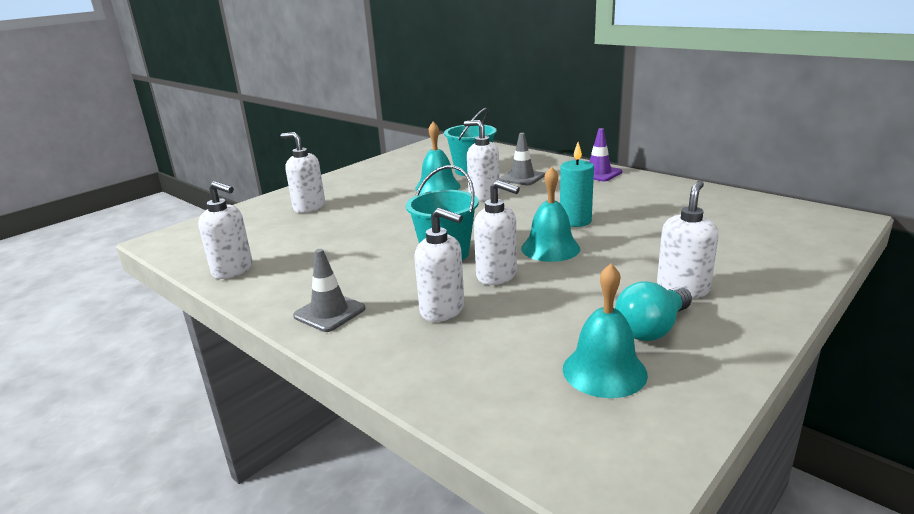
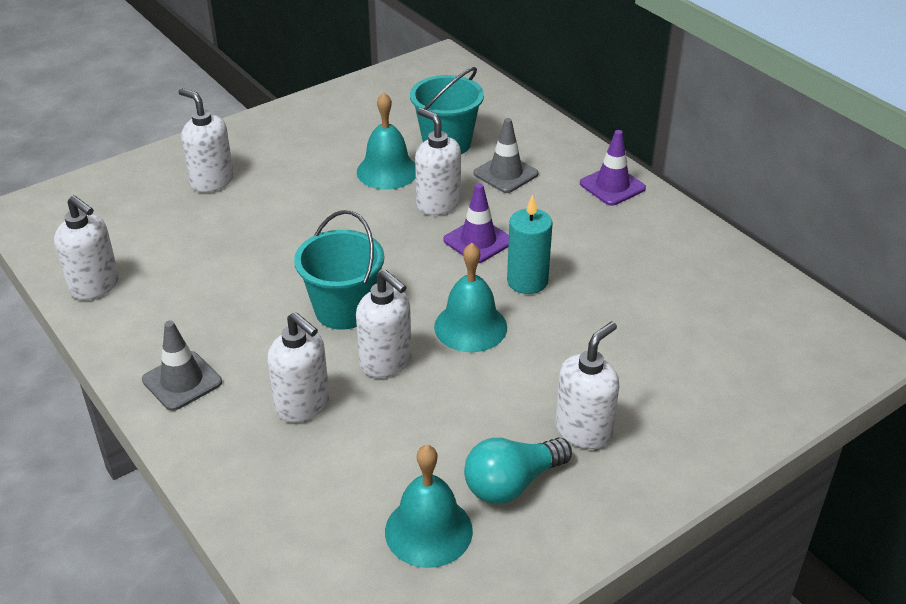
camera: 10 degrees right, 15 degrees up
none -> purple traffic cone [443,183,509,263]

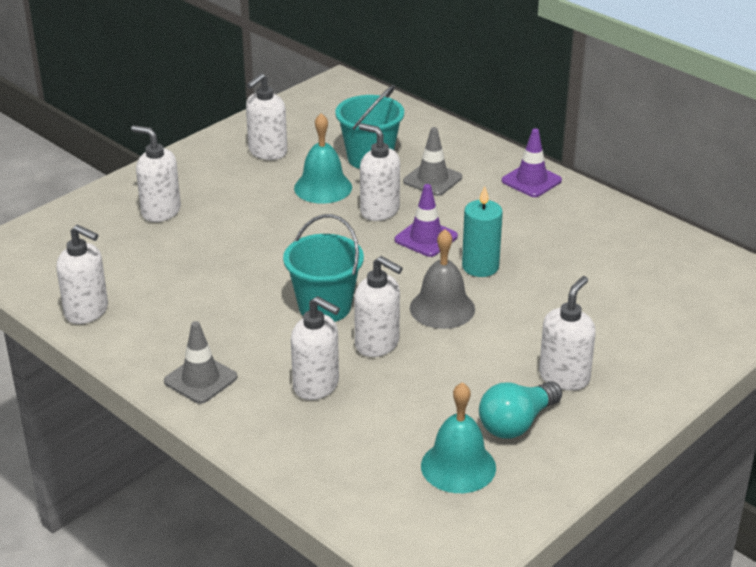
camera: 10 degrees left, 5 degrees down
turquoise bell [434,243,507,352] -> grey bell [410,229,475,329]
none -> white soap dispenser [246,73,287,160]

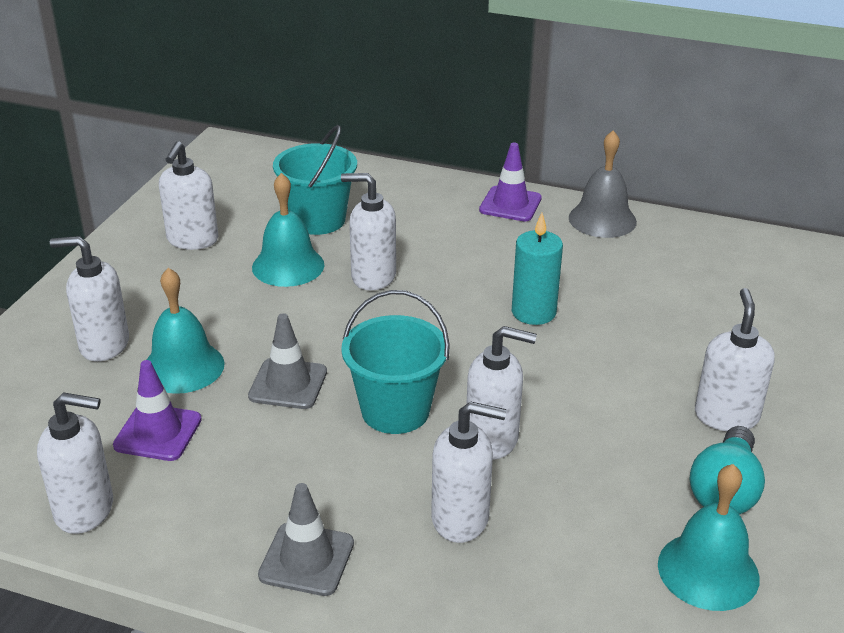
camera: 25 degrees left, 0 degrees up
purple traffic cone [395,184,458,257] -> purple traffic cone moved to [113,360,202,461]
grey traffic cone [403,127,462,196] -> grey traffic cone moved to [248,313,327,409]
grey bell [410,229,475,329] -> grey bell moved to [569,130,637,238]
none -> turquoise bell [147,268,225,394]

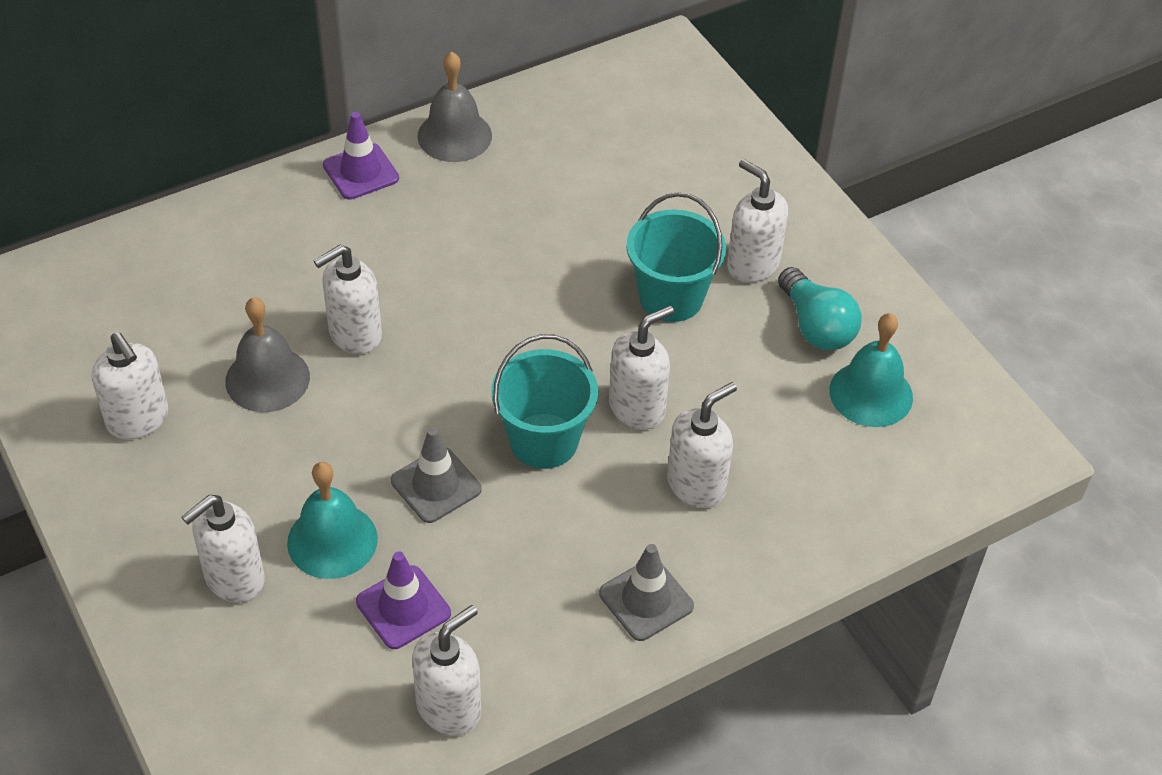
camera: 50 degrees left, 15 degrees up
turquoise bell [252,173,325,287] -> grey bell [225,297,310,412]
turquoise bucket [273,125,357,235] -> turquoise bucket moved to [626,192,726,322]
turquoise candle [512,213,563,325] -> none

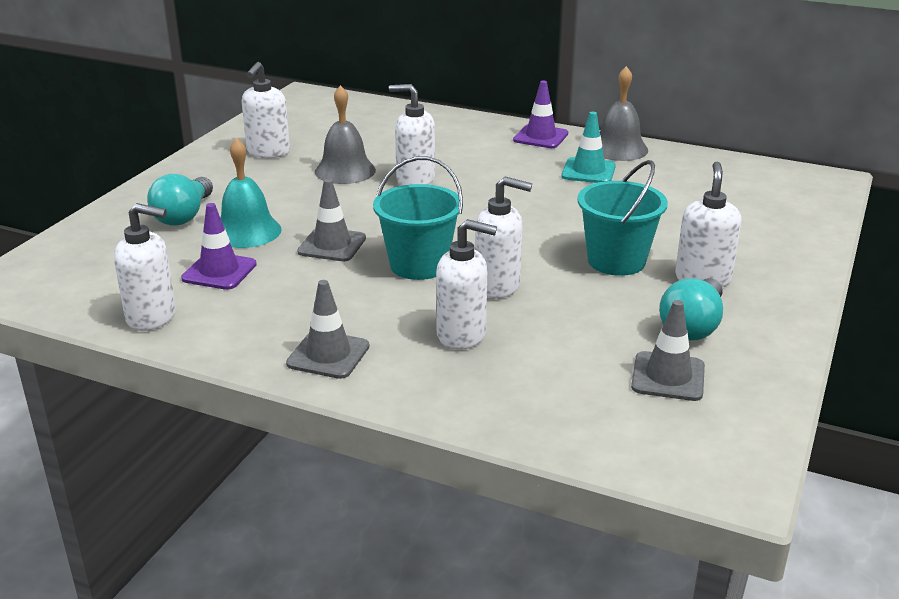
camera: 55 degrees right, 20 degrees down
white soap dispenser [181,495,265,603] -> turquoise light bulb [147,174,213,226]
turquoise bell [829,313,913,427] -> grey traffic cone [631,300,705,401]
none -> turquoise traffic cone [561,112,616,183]

